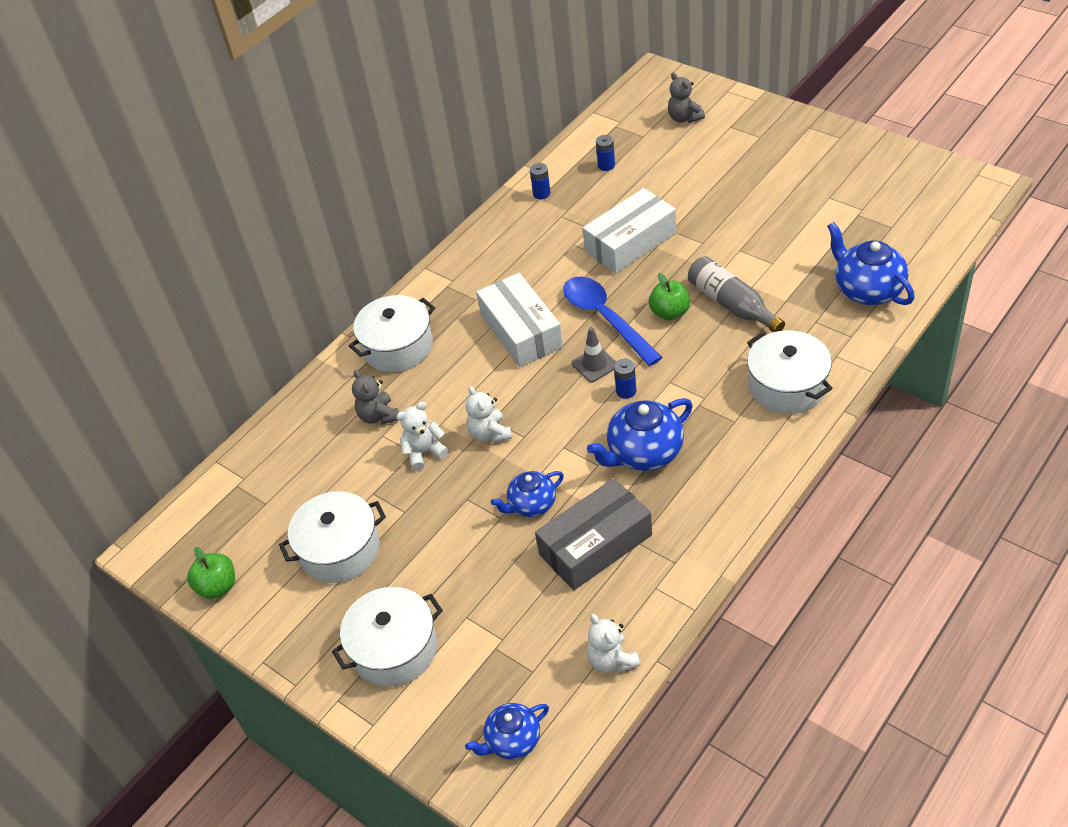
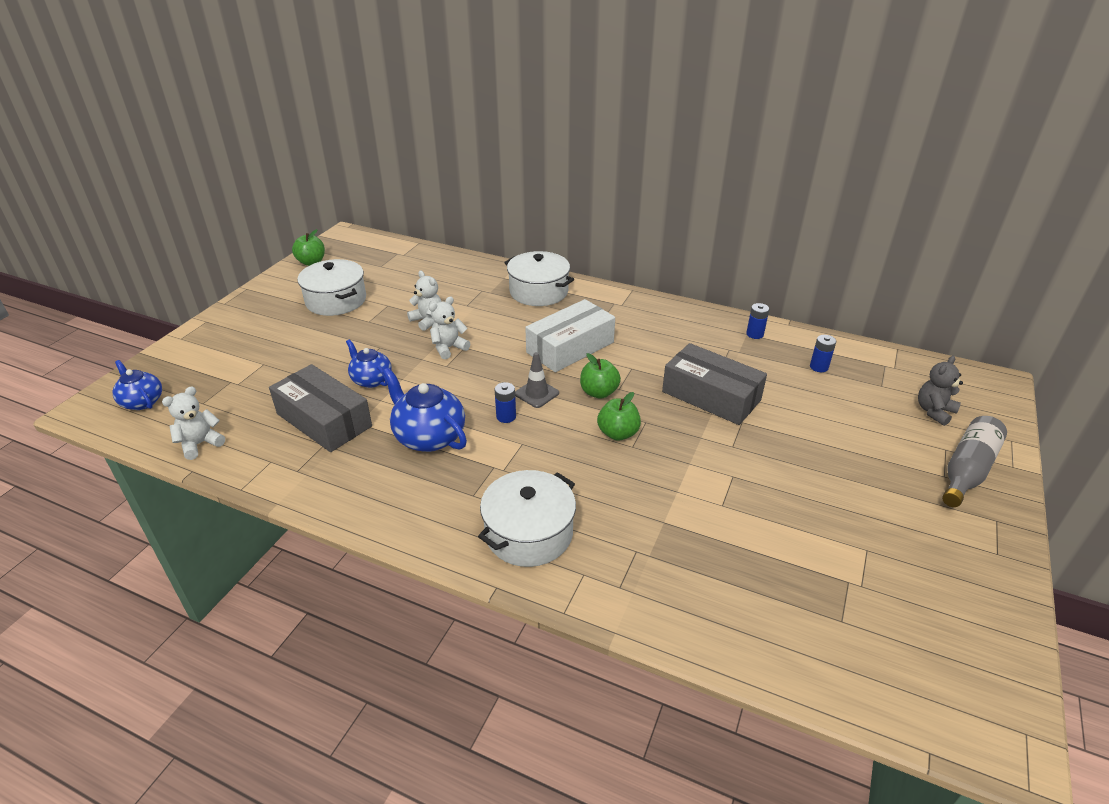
camera: 70 degrees right, 10 degrees down
white pot [332,587,443,687] -> none
grey teddy bear [352,370,399,425] -> none
blue spoon [563,276,663,366] -> green apple [580,353,621,399]
white box [583,188,676,273] -> grey box [662,343,767,425]
grey bottle [688,256,785,332] -> grey bottle moved to [942,416,1007,507]
blue teapot [827,222,915,305] -> none

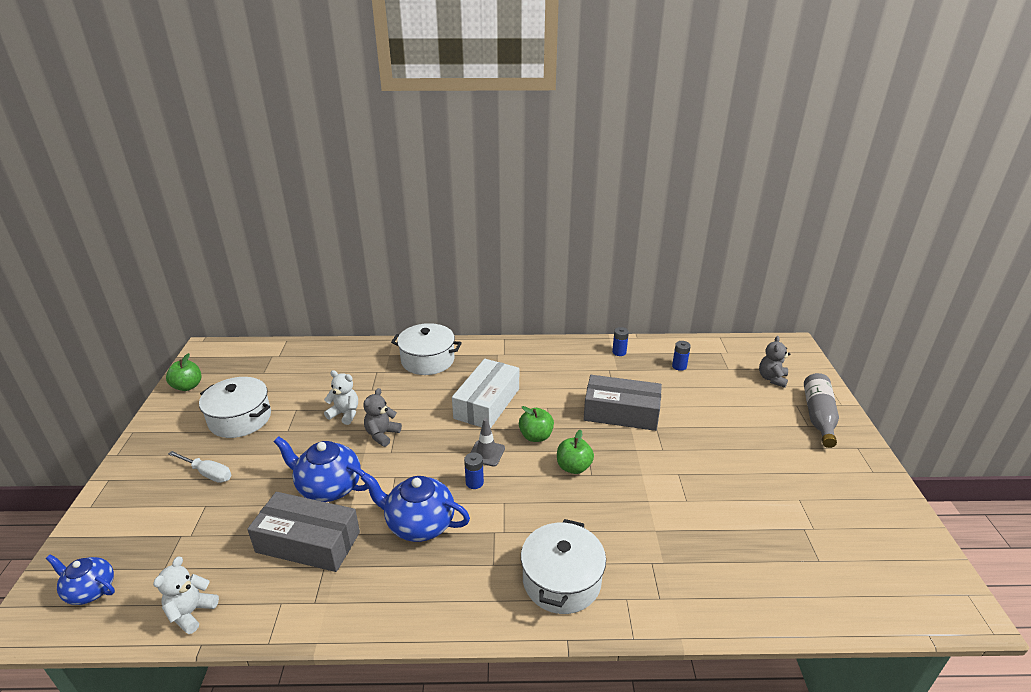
camera: 25 degrees left, 5 degrees down
blue teapot [346,339,392,388] -> blue teapot [274,436,368,502], size x1.58
white teddy bear [429,297,470,359] -> grey teddy bear [364,388,402,447]
none -> white screwdriver [168,451,231,483]

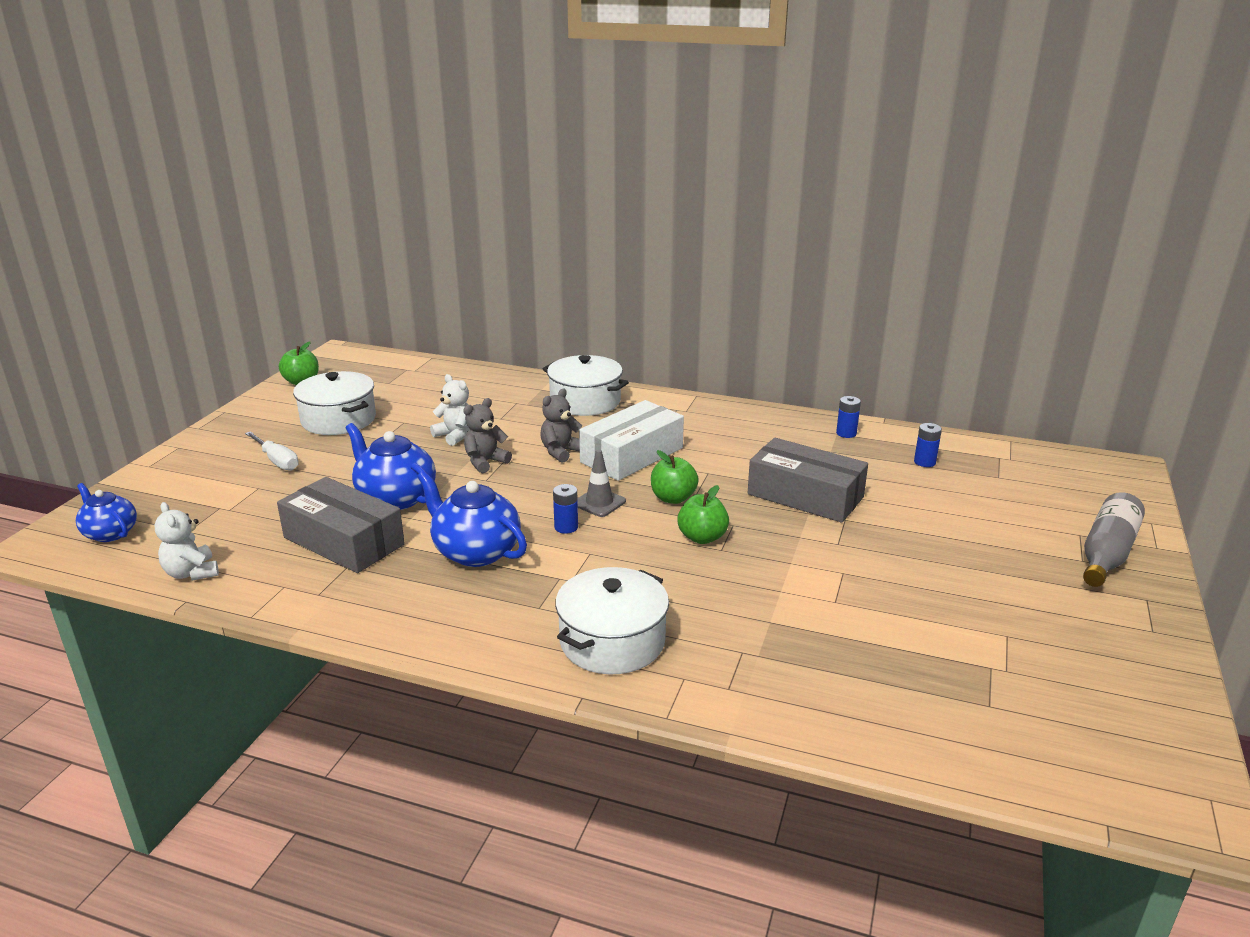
camera: 20 degrees right, 5 degrees down
white teddy bear [153,556,219,634] -> white teddy bear turned 75 degrees counterclockwise [154,502,219,581]
grey teddy bear [759,336,790,388] -> grey teddy bear moved to [540,389,582,463]

